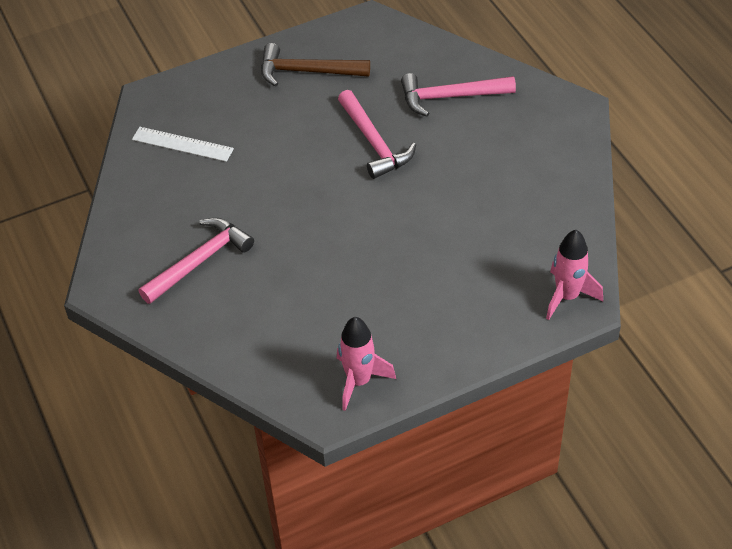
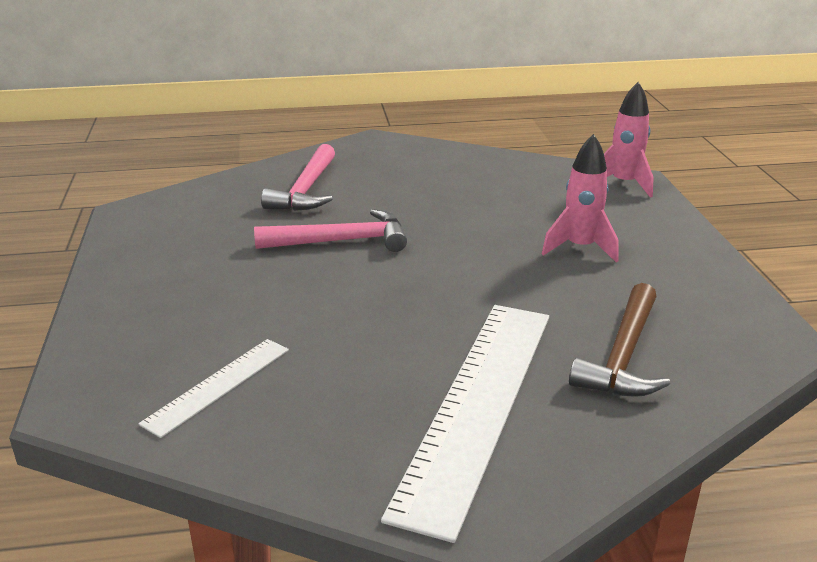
camera: 75 degrees left, 20 degrees down
pink hammer [139,218,254,304] -> white ruler [381,305,549,543]
brown hammer [261,43,370,87] -> brown hammer moved to [569,283,670,397]
pink rocket [337,317,396,411] -> pink rocket moved to [542,134,619,263]

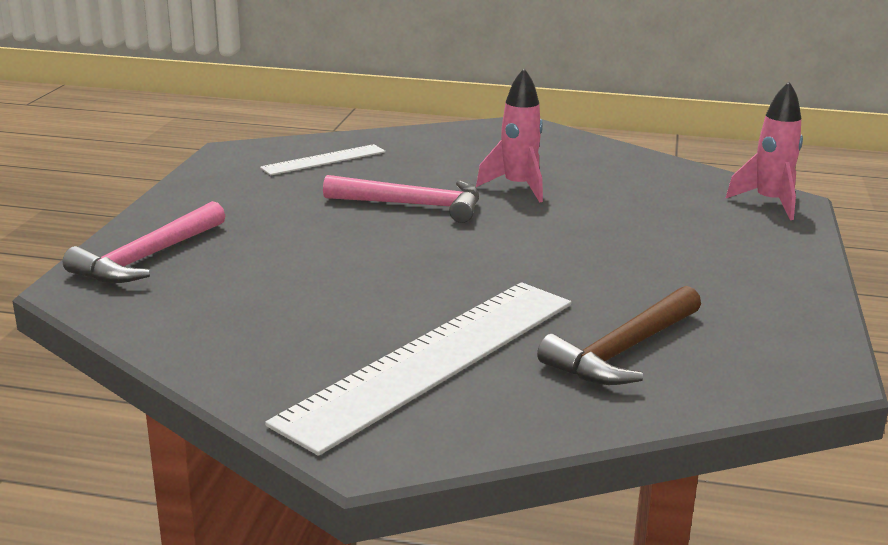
camera: 20 degrees right, 5 degrees down
white ruler [138,339,289,438] -> white ruler moved to [260,144,386,175]
pink hammer [261,144,335,211] -> pink hammer moved to [63,201,225,283]
pink rocket [542,134,619,263] -> pink rocket moved to [476,68,543,203]

